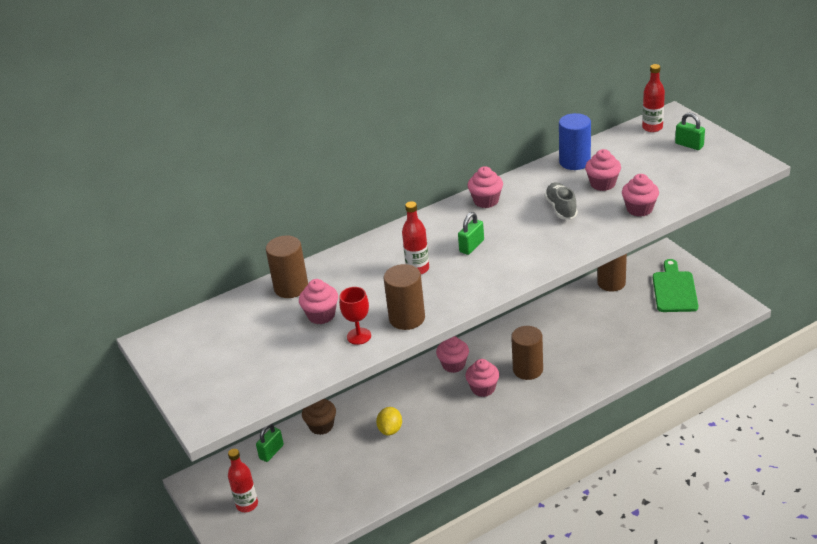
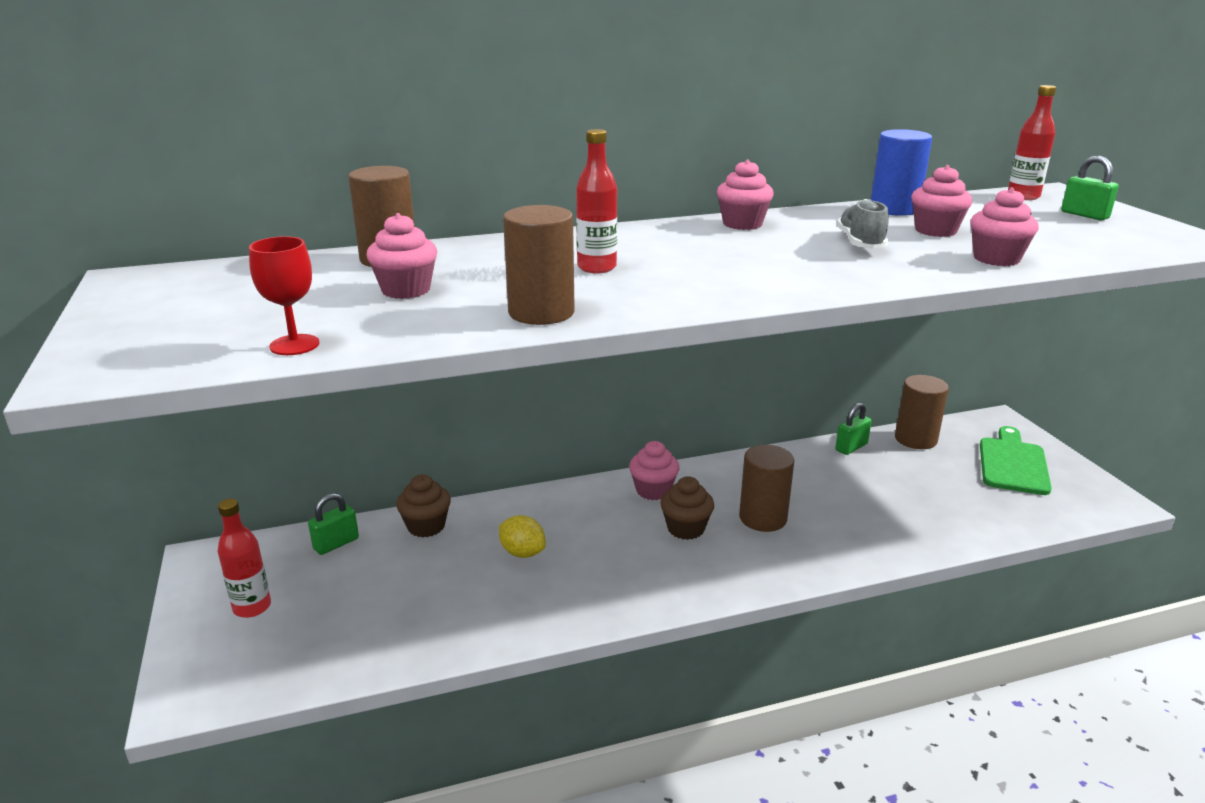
camera: 10 degrees right, 10 degrees down
red goblet [339,287,371,345] -> red goblet moved to [249,236,320,355]
yellow lemon [376,407,402,436] -> yellow lemon turned 75 degrees counterclockwise [499,515,546,558]
green padlock [458,212,484,255] -> green padlock moved to [835,403,872,455]
pink cupcake [465,359,499,397] -> brown cupcake [660,476,714,540]

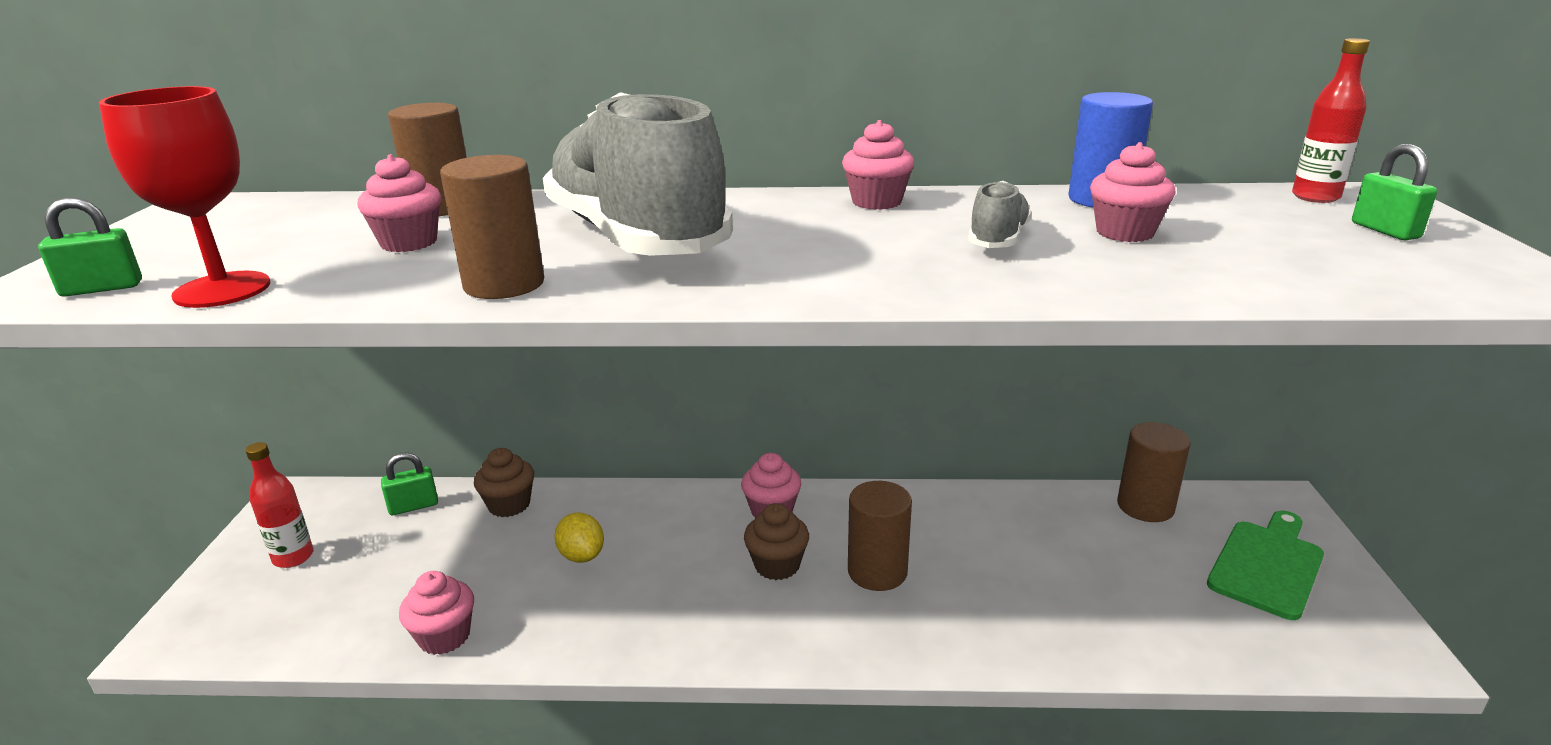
camera: 20 degrees right, 0 degrees up
red goblet [249,236,320,355] -> red goblet [99,86,270,308], size x1.65
red bottle [576,129,617,273] -> grey shoe [543,92,733,256]
green padlock [835,403,872,455] -> green padlock moved to [38,197,142,297]
pink cupcake [970,188,1039,266] -> pink cupcake moved to [399,571,474,655]

